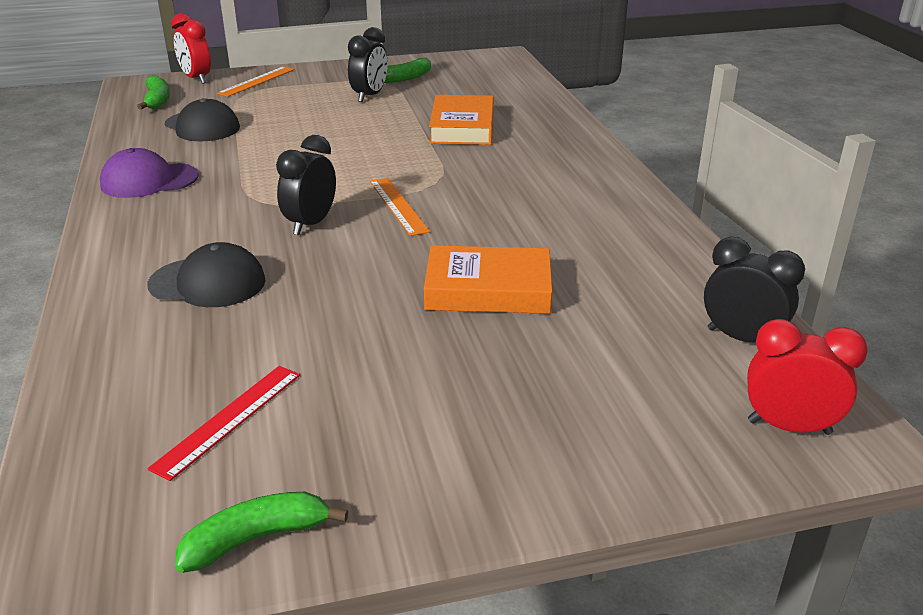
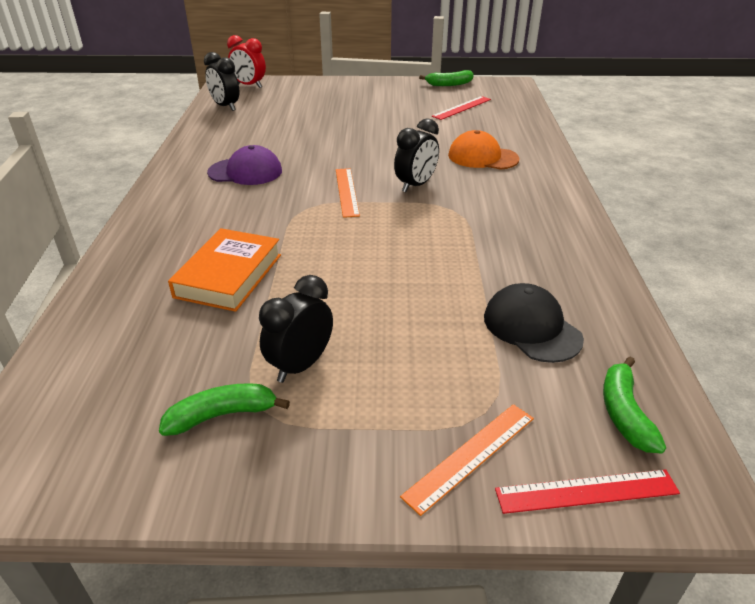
camera: 165 degrees left, 5 degrees up
purple cap [100,148,199,198] -> purple cap moved to [207,145,282,185]
black cap [147,242,266,307] -> orange cap [448,130,520,170]
red clock [171,13,211,84] -> red ruler [495,469,680,514]
orange book [424,245,552,314] -> none

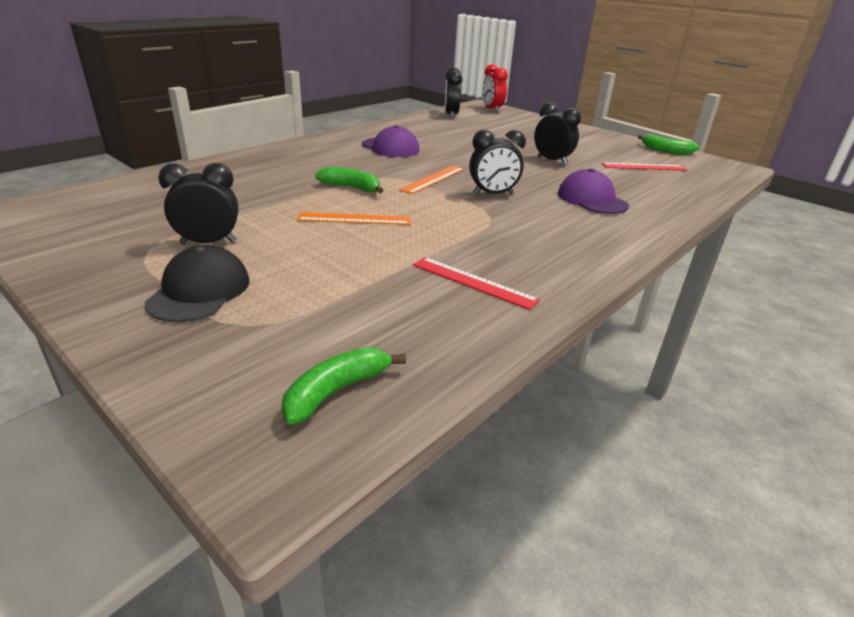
camera: 40 degrees right, 5 degrees down
green banana [159,383,290,436] -> green banana moved to [315,167,383,193]
orange book [168,228,281,312] -> none
orange ruler [400,404,534,516] -> orange ruler moved to [297,212,411,225]
orange cap [448,130,520,170] -> purple cap [558,168,629,214]
black cap [484,283,584,363] -> black cap moved to [145,245,250,322]
red ruler [495,469,680,514] -> red ruler moved to [413,257,540,310]
none -> black clock [534,103,581,165]

